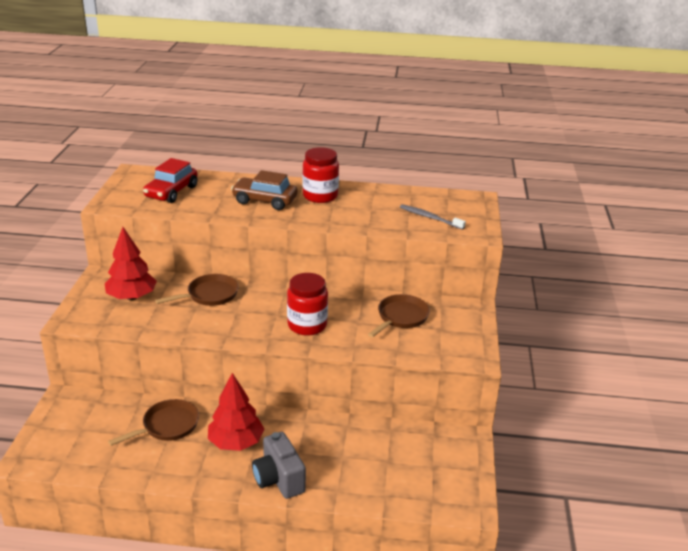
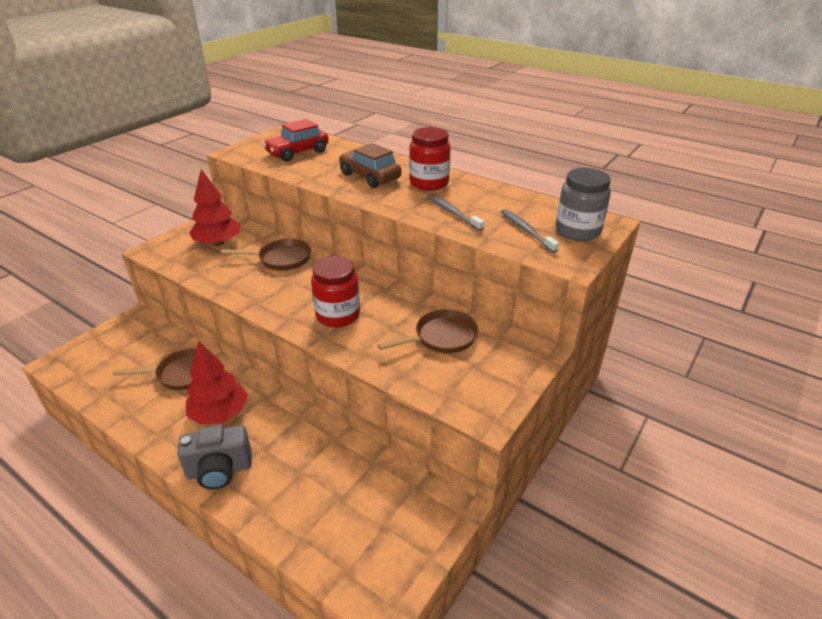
camera: 30 degrees right, 5 degrees up
grey camera [252,432,306,499] -> grey camera turned 105 degrees counterclockwise [177,425,252,490]
none -> grey toothbrush [427,194,484,231]
none -> grey jar [555,168,611,241]

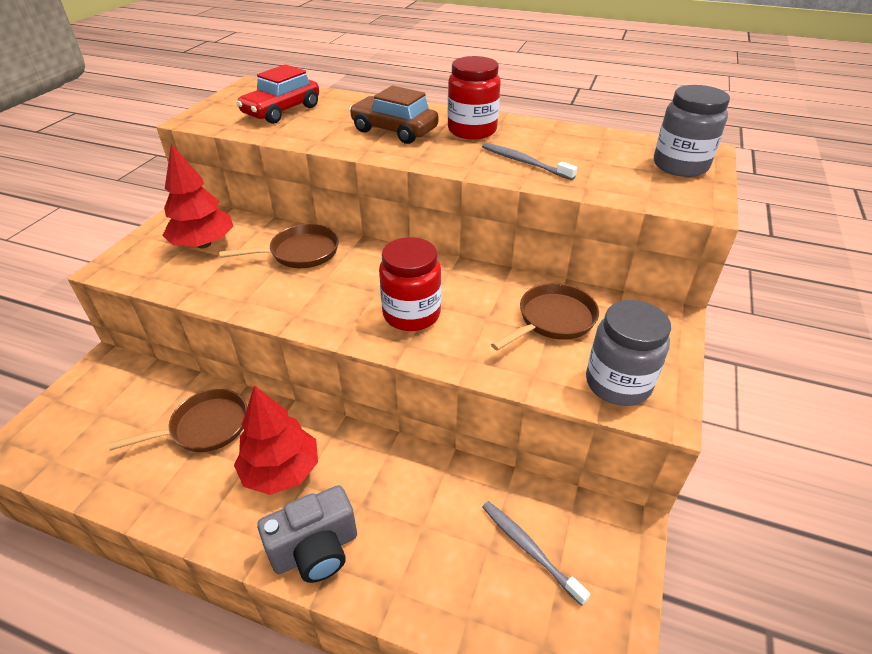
camera: 15 degrees left, 5 degrees up
grey toothbrush [501,209,559,253] -> grey toothbrush moved to [482,501,590,606]
none -> grey jar [586,300,671,406]

